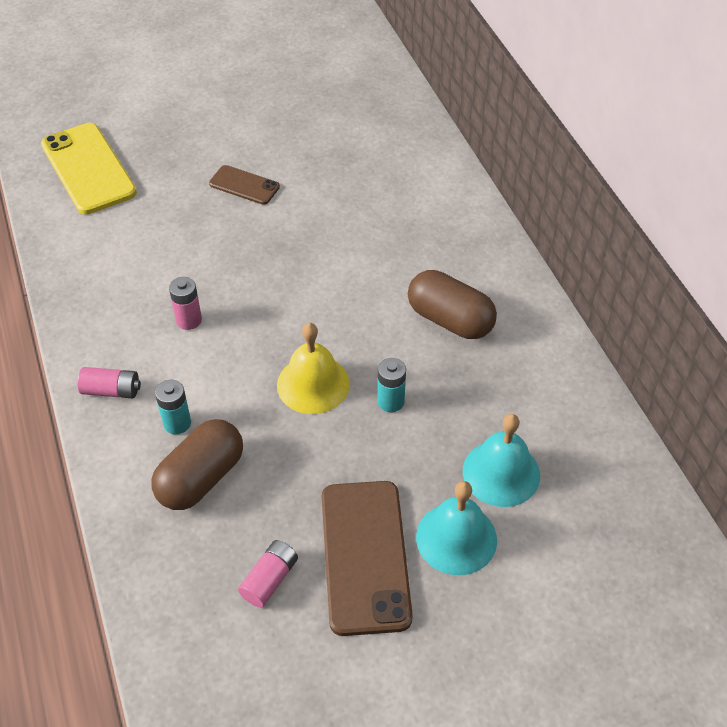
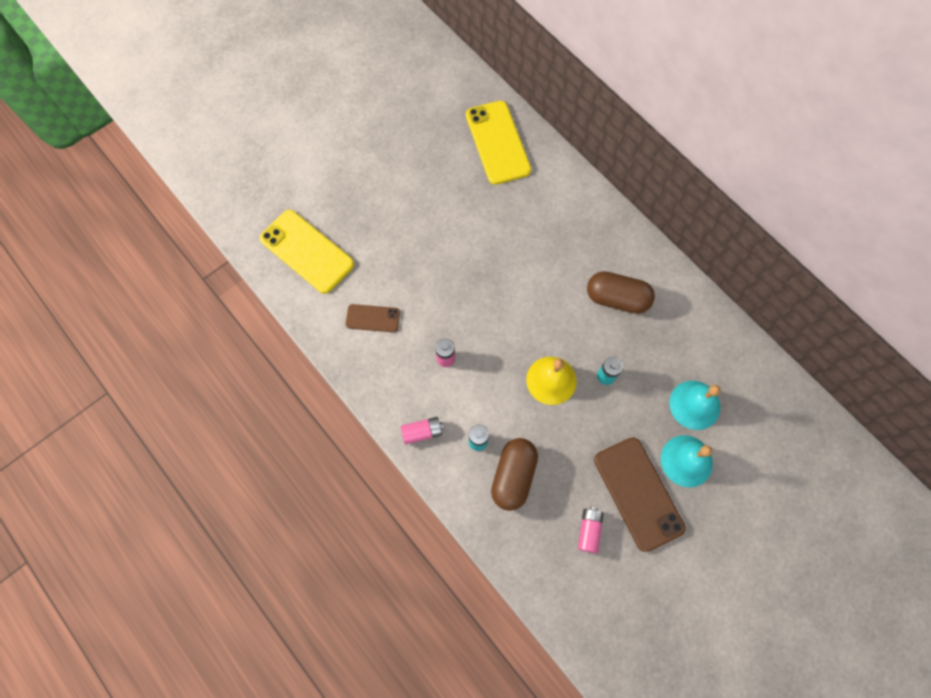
camera: 20 degrees left, 20 degrees up
brown phone [209,165,280,205] -> brown phone moved to [346,304,400,333]
none -> yellow phone [466,101,531,185]

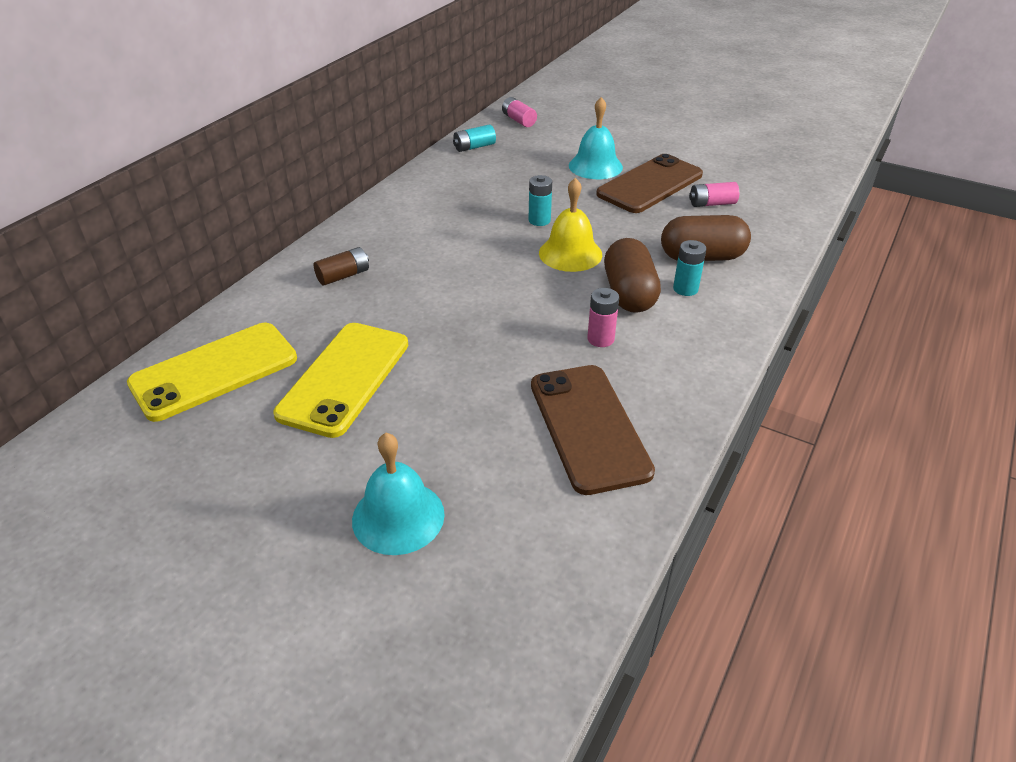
camera: 110 degrees left, 30 degrees down
yellow phone [260,210,354,294] -> yellow phone moved to [273,323,408,438]
brown phone [346,304,400,333] -> brown phone [531,365,655,495], size x1.87
pink battery [401,417,444,445] -> pink battery moved to [502,97,537,127]
brown capsule [587,271,655,314] -> brown capsule moved to [604,238,661,313]
turquoise bell [669,381,721,430] -> turquoise bell moved to [352,433,445,555]
none -> brown battery [314,247,369,285]
none -> turquoise battery [453,124,496,152]

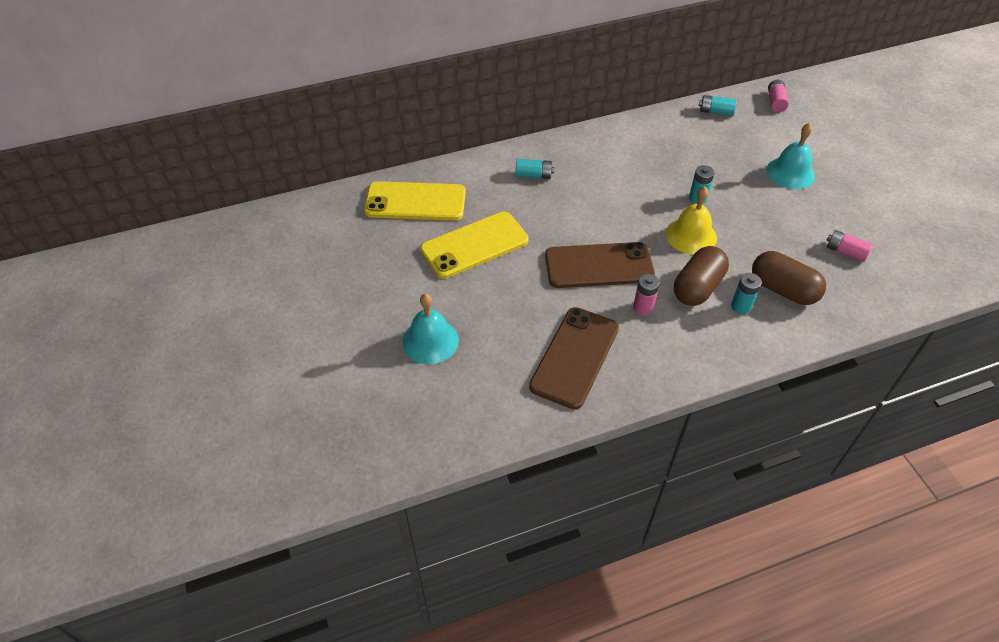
camera: 40 degrees right, 10 degrees up
brown battery [314,247,369,285] -> turquoise battery [515,159,554,179]
brown phone [596,154,703,213] -> brown phone moved to [545,242,655,288]

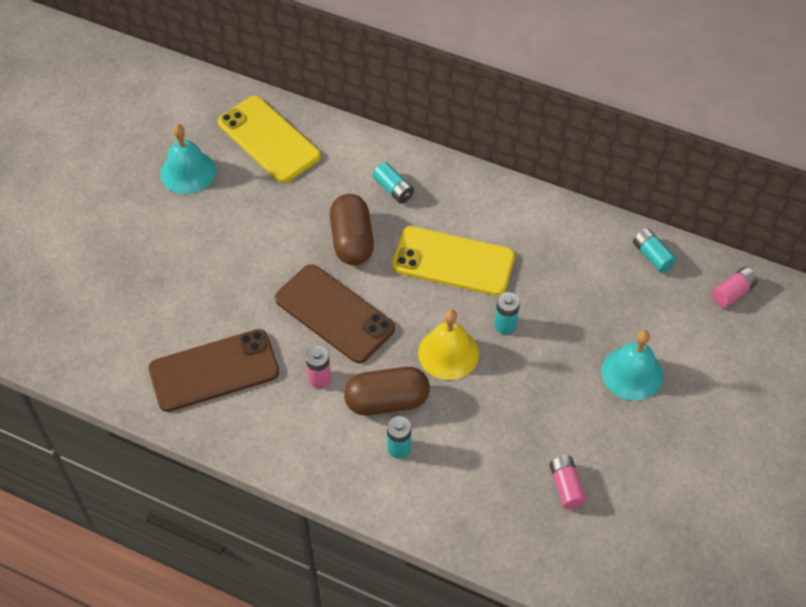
camera: 45 degrees right, 5 degrees up
turquoise bell [402,294,459,364] -> turquoise bell moved to [160,124,216,194]
yellow phone [420,212,529,279] -> yellow phone moved to [392,226,515,296]
brown capsule [752,251,826,305] -> brown capsule moved to [330,194,374,265]

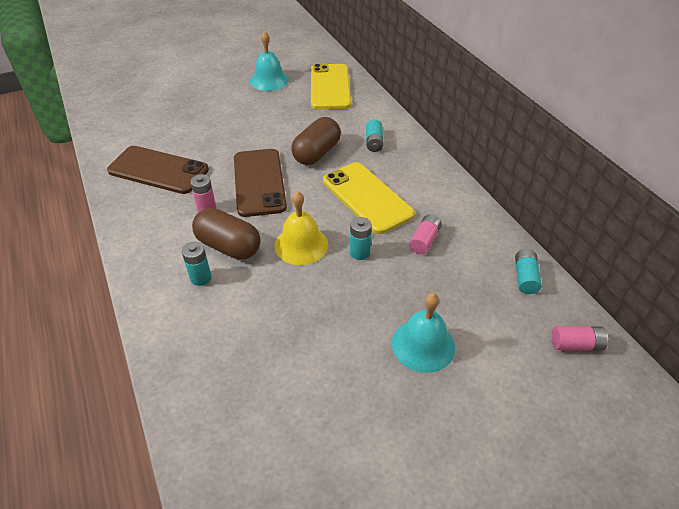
camera: 40 degrees right, 10 degrees down
pink battery [549,455,587,509] -> pink battery moved to [409,214,442,254]

